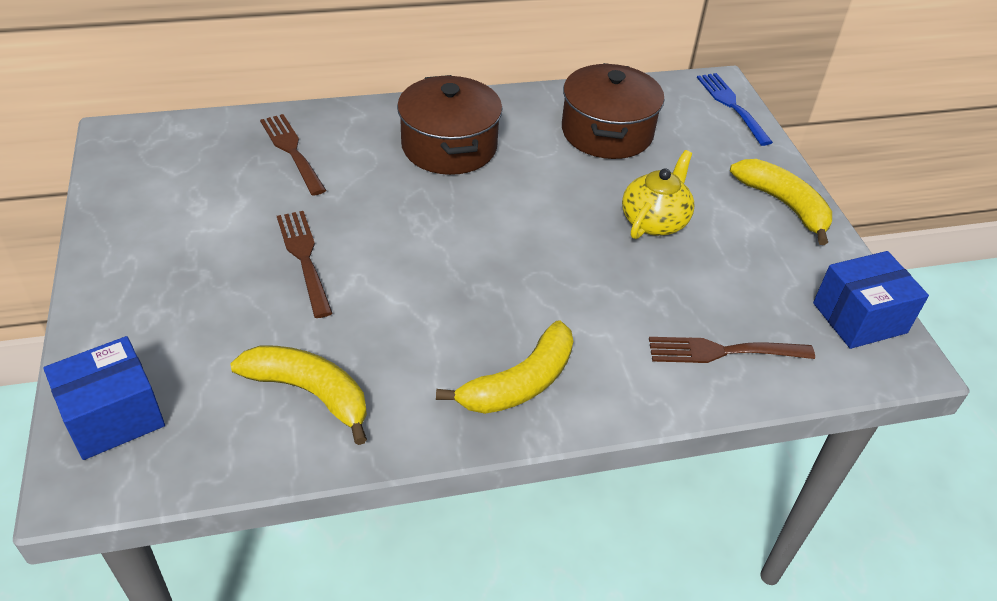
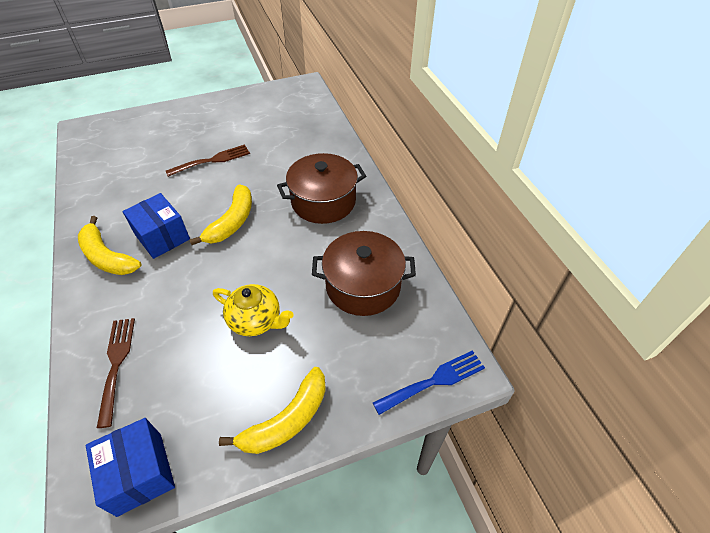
camera: 85 degrees right, 5 degrees up
blue box [43,336,165,460] -> blue box moved to [123,193,190,259]
yellow banana [230,345,367,445] -> yellow banana moved to [189,184,252,245]
brown fork [260,114,327,196] -> none

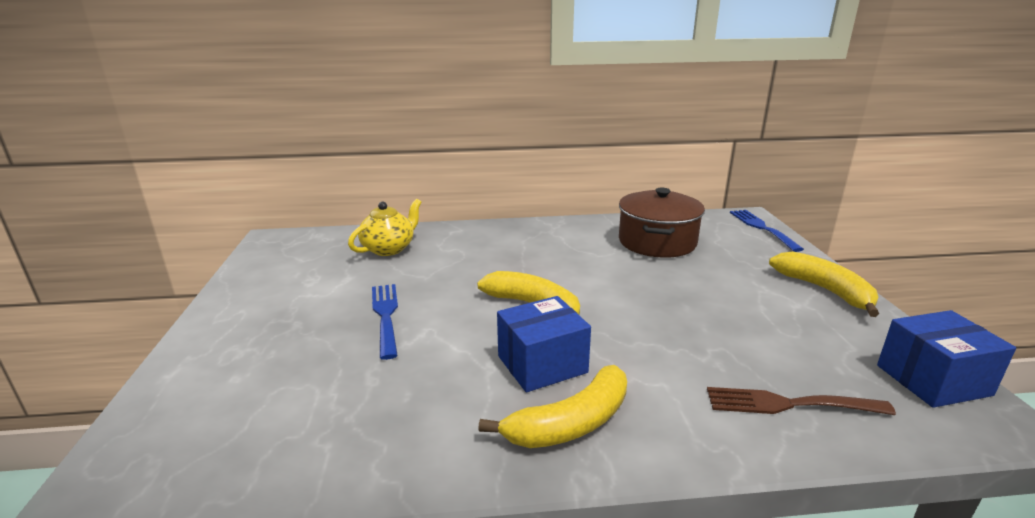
camera: 75 degrees left, 25 degrees down
brown fork [166,144,250,177] -> blue fork [372,284,398,360]
yellow teapot [213,284,293,336] -> yellow teapot moved to [348,199,422,256]
brown pot [277,153,366,224] -> none

